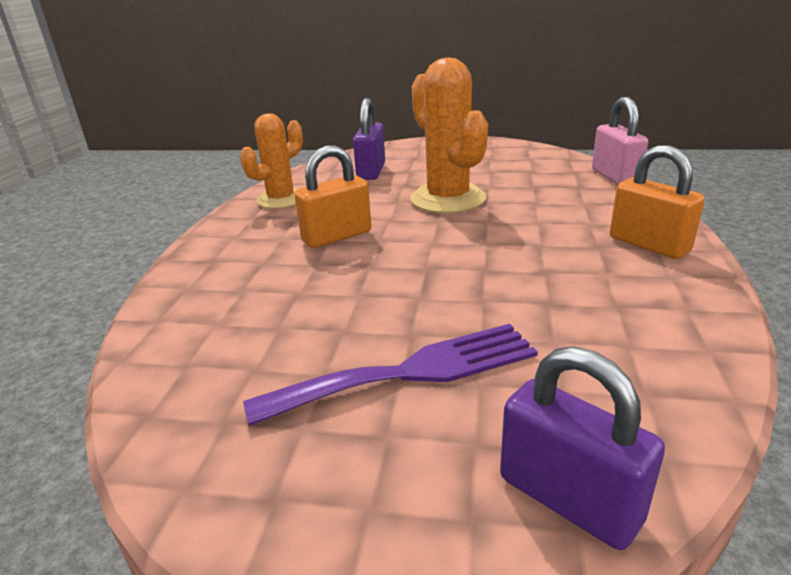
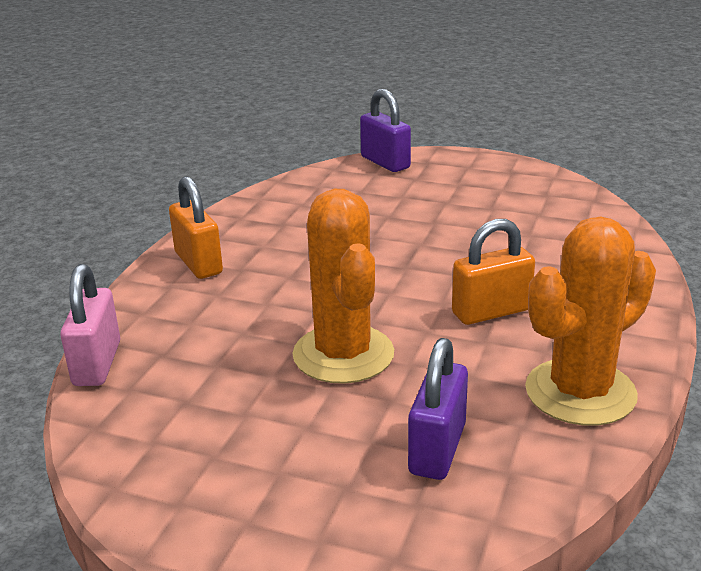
camera: 170 degrees left, 0 degrees up
orange cactus [240,113,303,209] -> orange cactus [525,217,656,426], size x1.51
purple fork [243,324,538,426] -> none

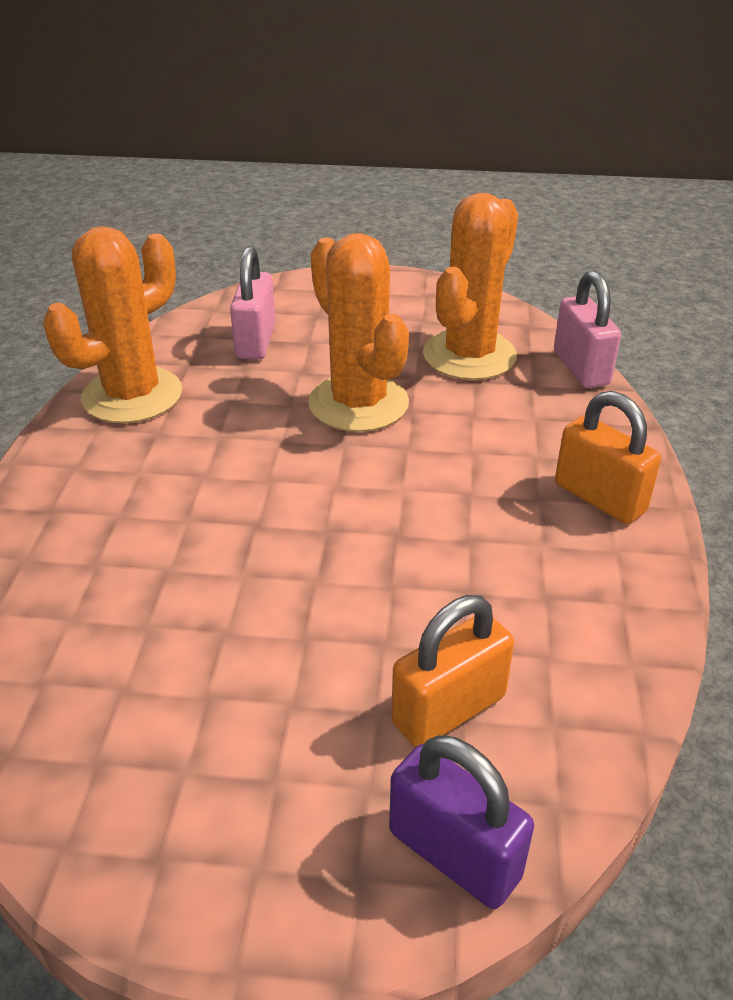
camera: 165 degrees right, 10 degrees up
purple padlock [408,338,468,480] -> pink padlock [230,246,275,359]
orange padlock [452,219,535,325] -> orange padlock moved to [391,595,514,747]
none -> orange cactus [423,193,518,380]

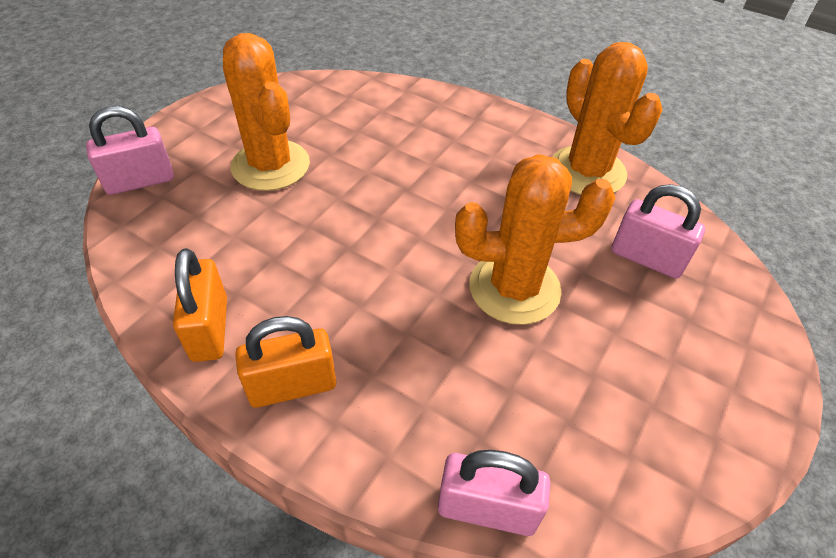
camera: 115 degrees right, 10 degrees up
purple padlock [389,735,534,909] -> pink padlock [86,106,174,195]
orange padlock [391,595,514,747] -> orange padlock moved to [173,248,227,362]
orange cactus [423,193,518,380] -> orange cactus moved to [223,33,310,191]

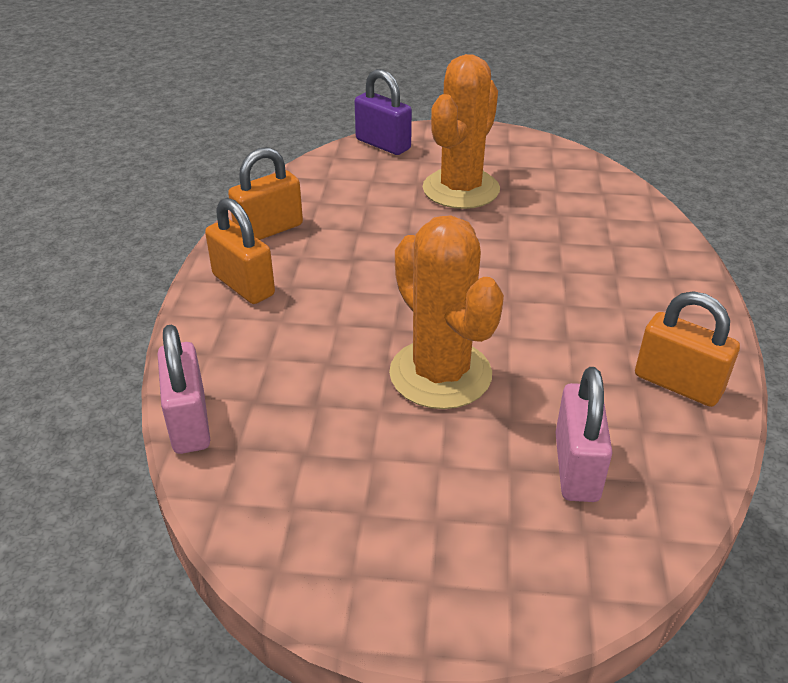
camera: 65 degrees right, 10 degrees down
pink padlock [86,106,174,195] -> purple padlock [355,69,412,155]
orange cactus [552,42,663,195] -> orange padlock [635,291,740,407]

